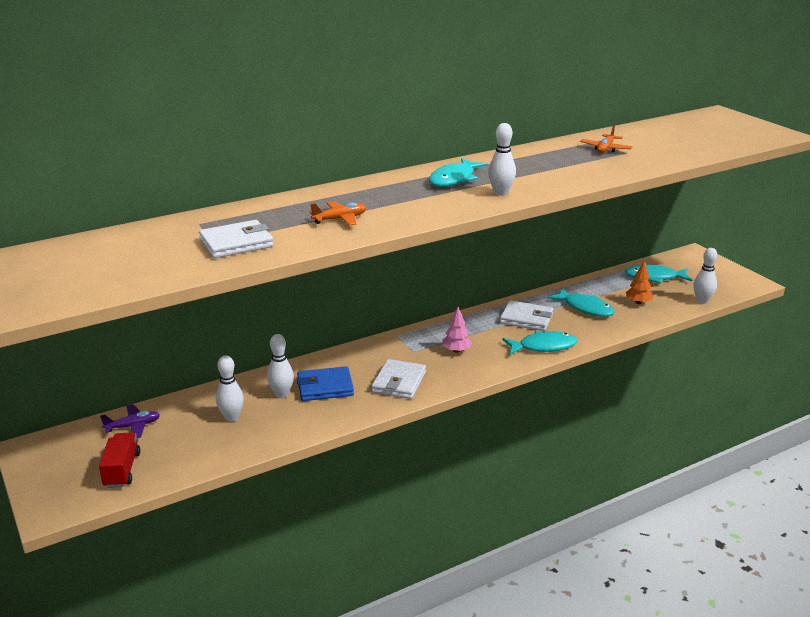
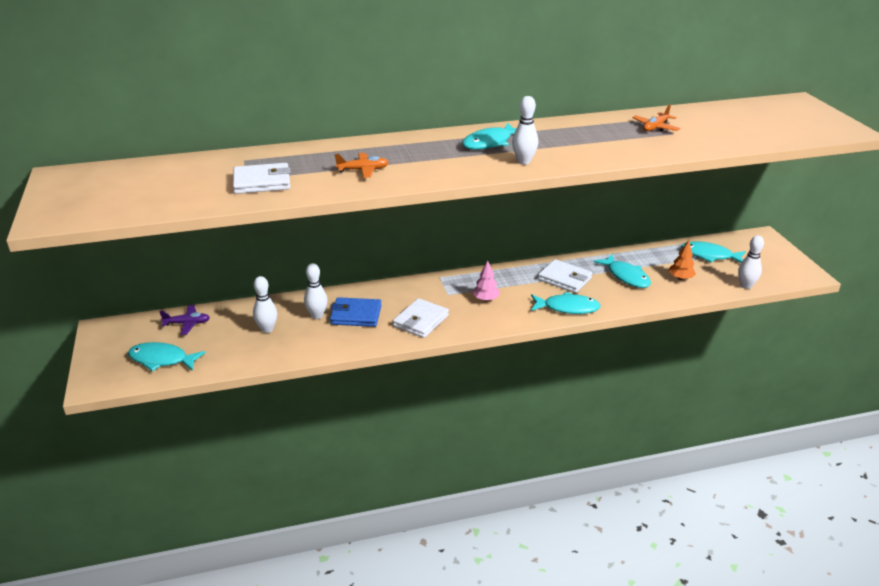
camera: 15 degrees right, 5 degrees up
red truck [99,433,140,488] -> turquoise fish [128,342,206,371]

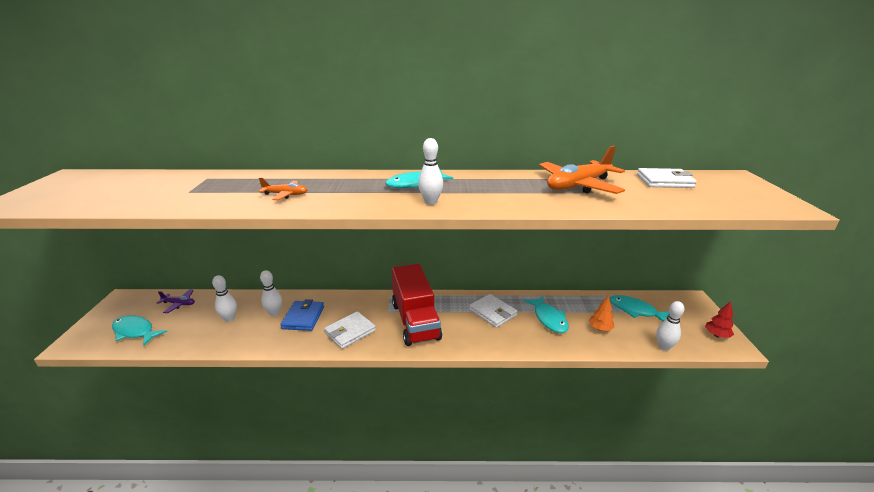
camera: 15 degrees right, 5 degrees down
white wallet [233,163,291,194] -> white wallet moved to [637,168,697,188]
blue wallet [330,297,381,327] -> blue wallet turned 75 degrees clockwise [280,299,324,331]
pink tree [473,260,500,301] -> red truck [392,264,442,346]
turquoise fish [531,292,601,314] -> none
orange plane [632,104,680,132] -> orange plane [539,146,625,194], size x2.02
none -> red tree [705,301,734,338]

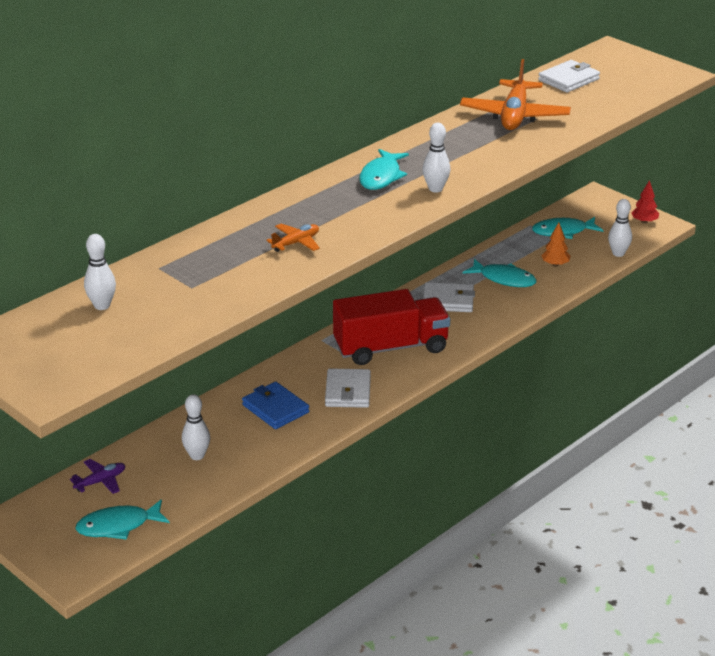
camera: 45 degrees left, 5 degrees up
white bowling pin [260,270,282,316] -> white bowling pin moved to [84,234,116,310]
red truck [392,264,442,346] -> red truck turned 45 degrees counterclockwise [333,289,450,365]

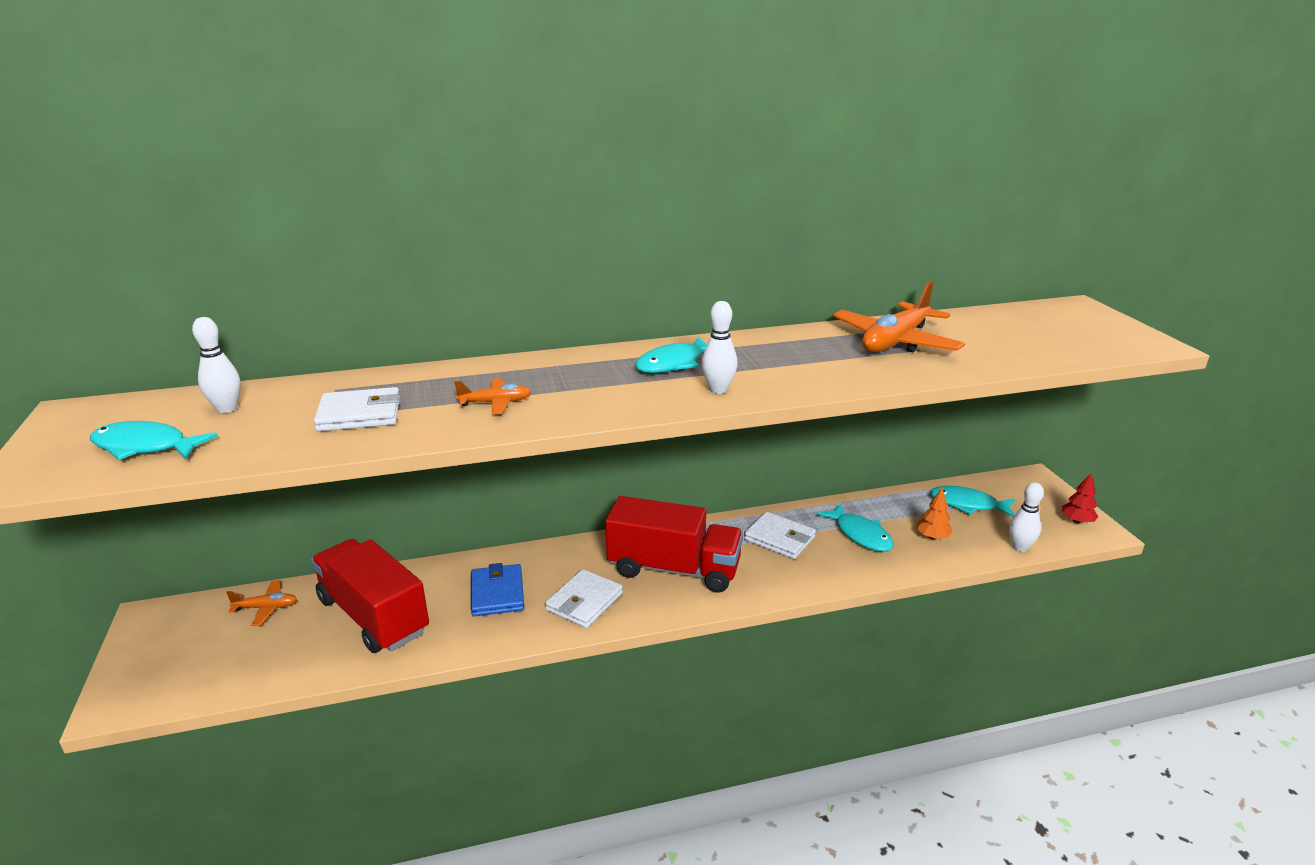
camera: 30 degrees right, 5 degrees down
purple plane [70,459,125,494] -> orange plane [226,580,297,626]
turquoise fish [75,499,170,540] -> turquoise fish moved to [90,421,218,460]
white bowling pin [182,394,210,460] -> red truck [311,539,429,653]
white wallet [538,60,600,92] -> white wallet moved to [314,387,400,432]

